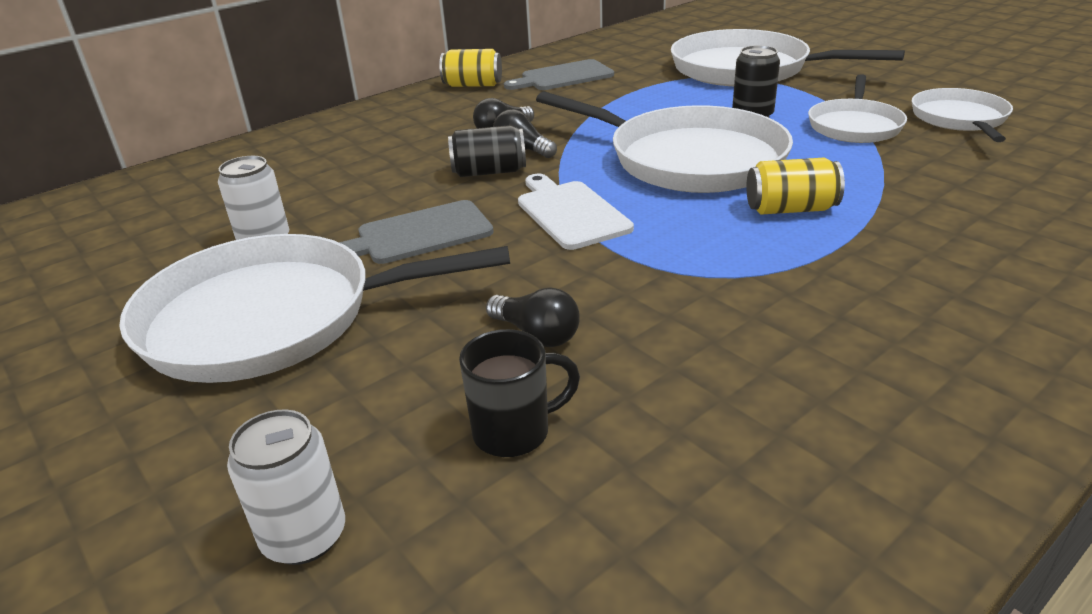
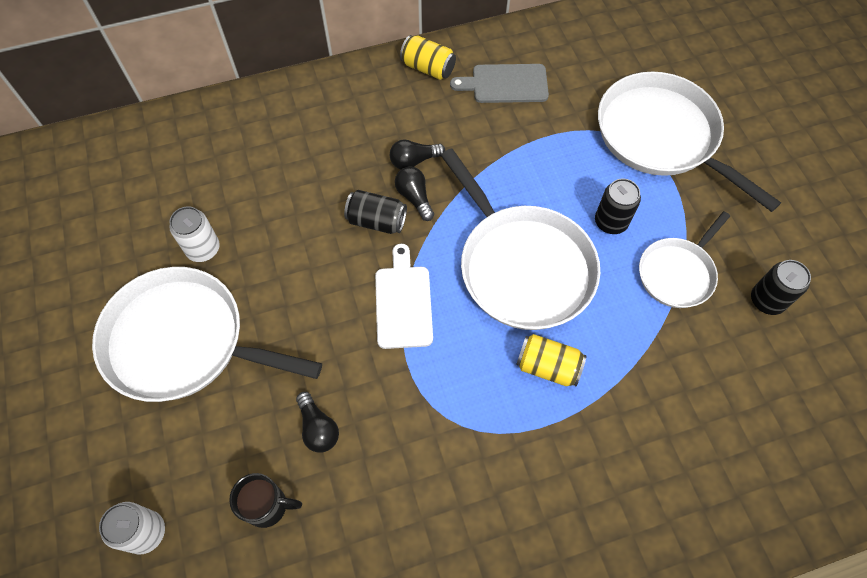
camera: 20 degrees right, 30 degrees up
grey cutting board [339,200,494,264] -> none
white pan [912,88,1013,142] -> black can [751,260,811,315]

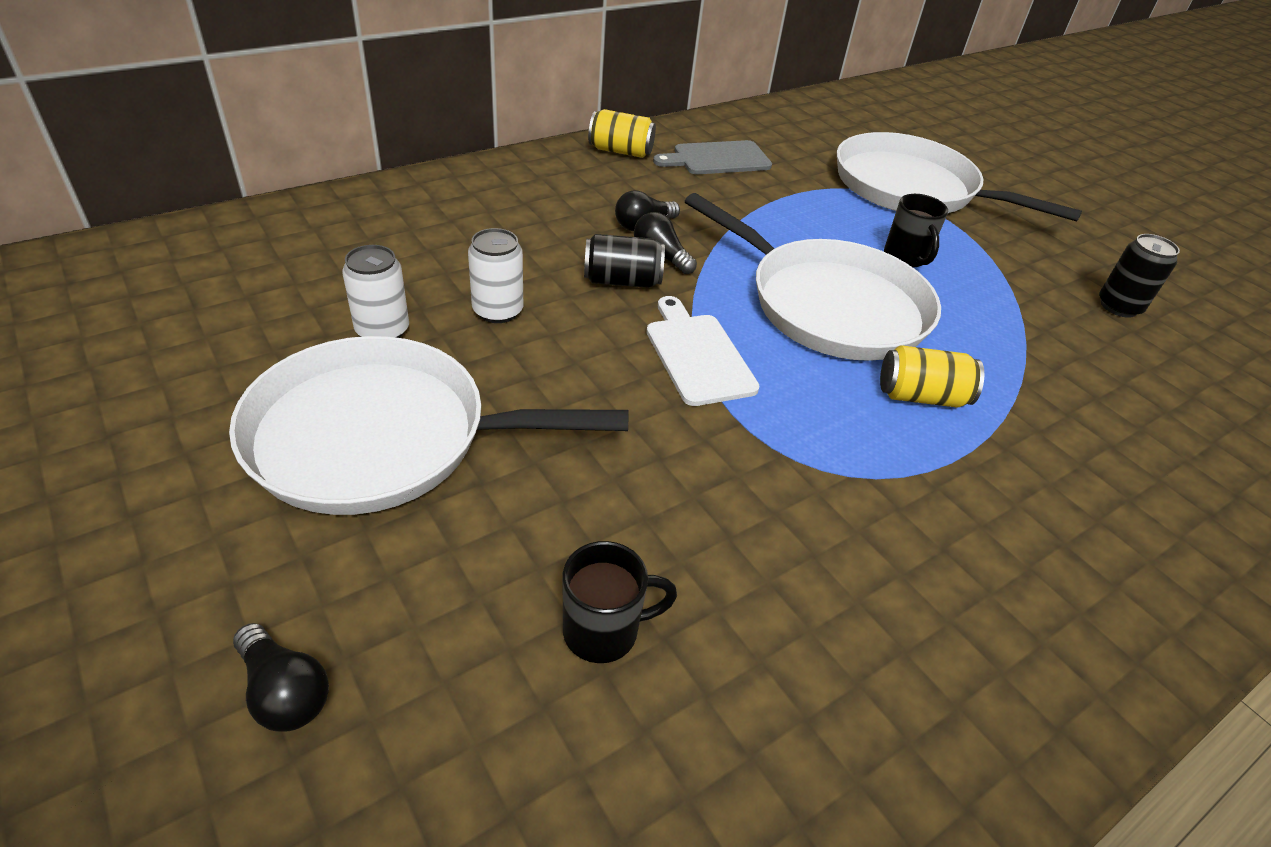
camera: 20 degrees left, 20 degrees down
white can [99,502,165,555] -> white can moved to [468,228,523,323]
black light bulb [296,392,339,453] -> black light bulb moved to [233,623,329,732]
black can [595,179,641,234] -> black mug [884,194,948,268]
white pan [639,211,730,308] -> none

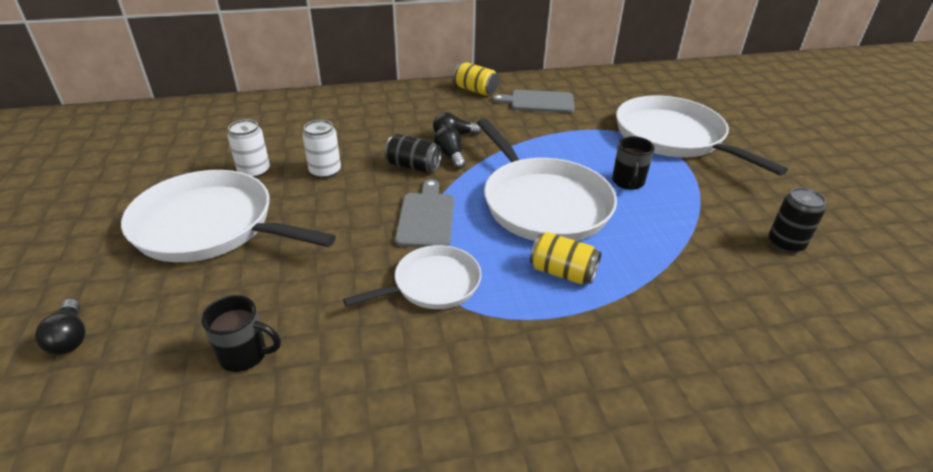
camera: 25 degrees right, 5 degrees down
white cutting board [646,296,760,406] -> grey cutting board [395,179,454,248]
none -> white pan [343,245,482,309]

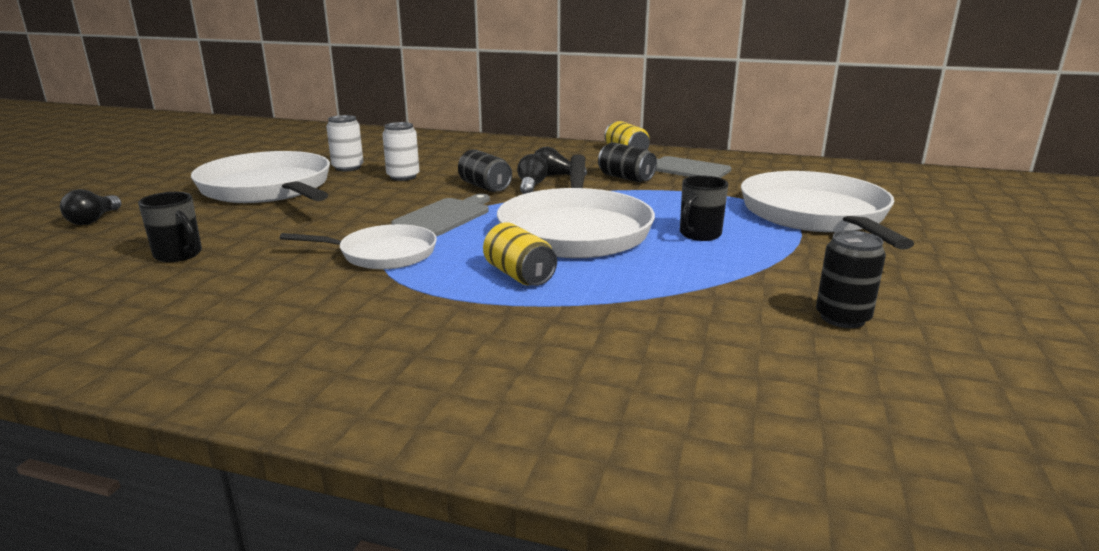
camera: 30 degrees right, 15 degrees down
none -> black can [598,142,657,182]

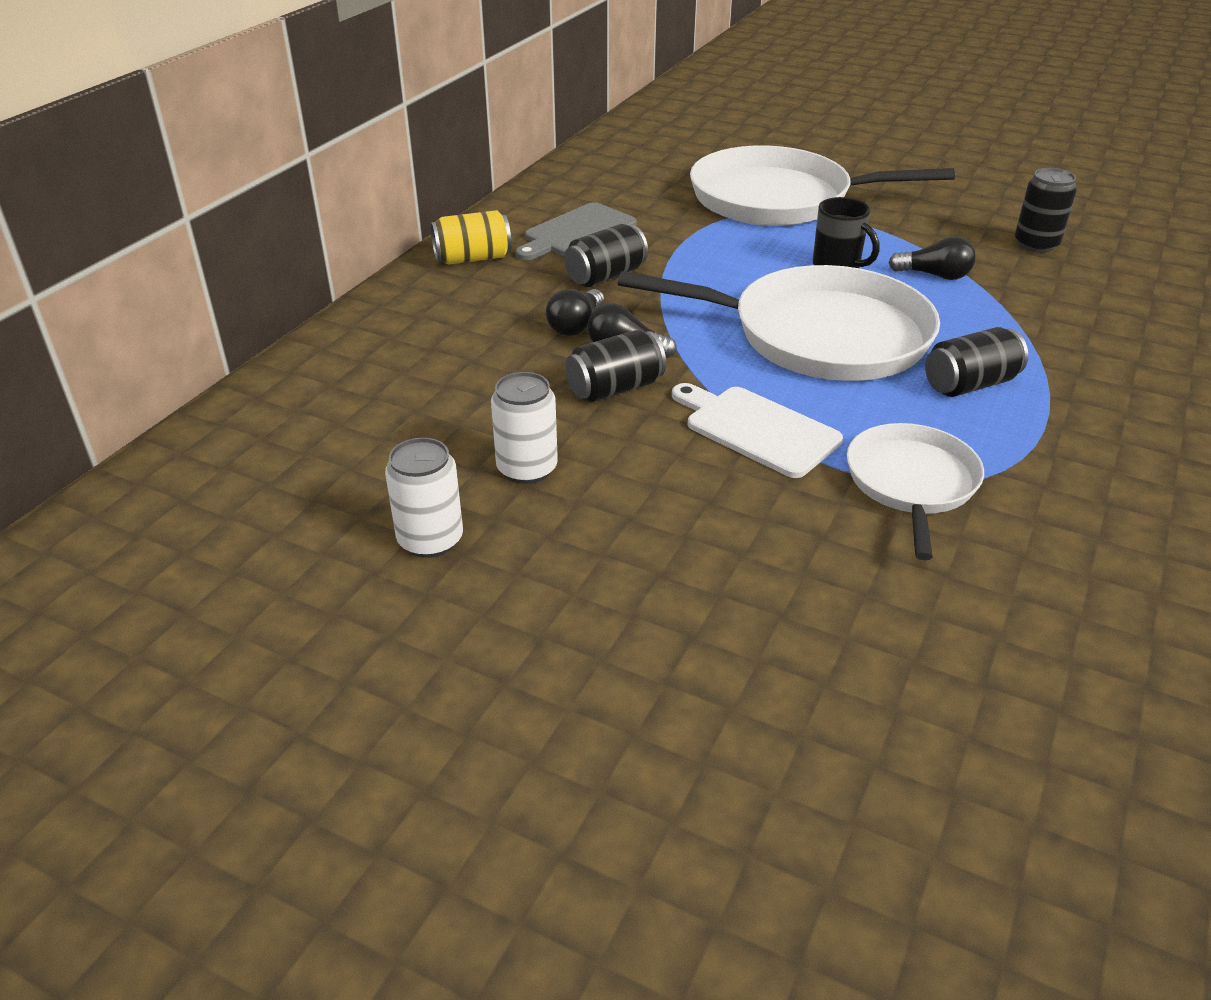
camera: 80 degrees left, 15 degrees up
black light bulb [60,189,121,225] -> black light bulb moved to [888,236,976,280]
black mug [138,192,202,262] -> none
white pan [191,151,330,203] -> none
grey cutting board [391,194,490,236] -> white cutting board [672,383,843,478]
yellow can [483,222,557,286] -> black can [925,327,1028,397]

